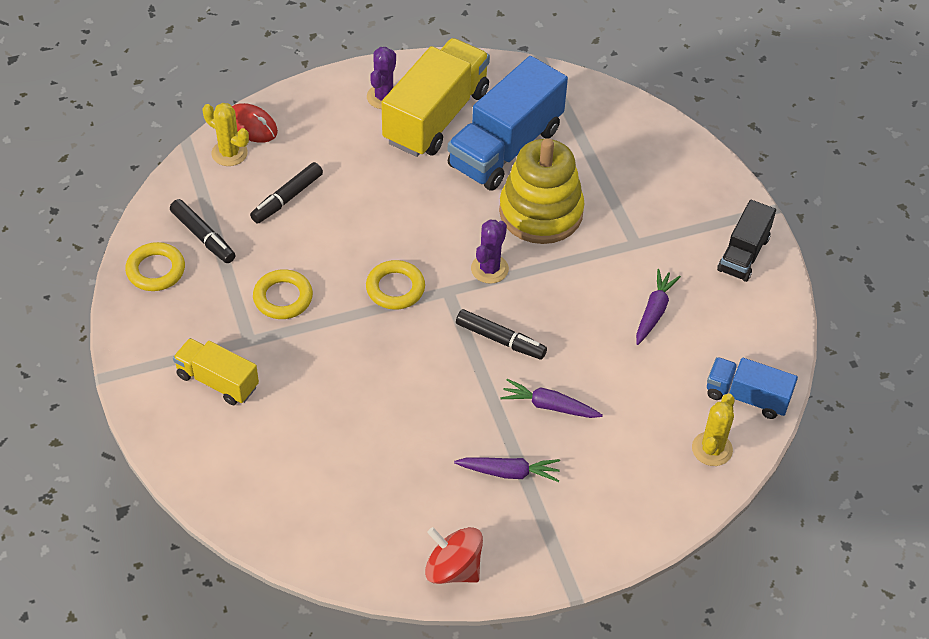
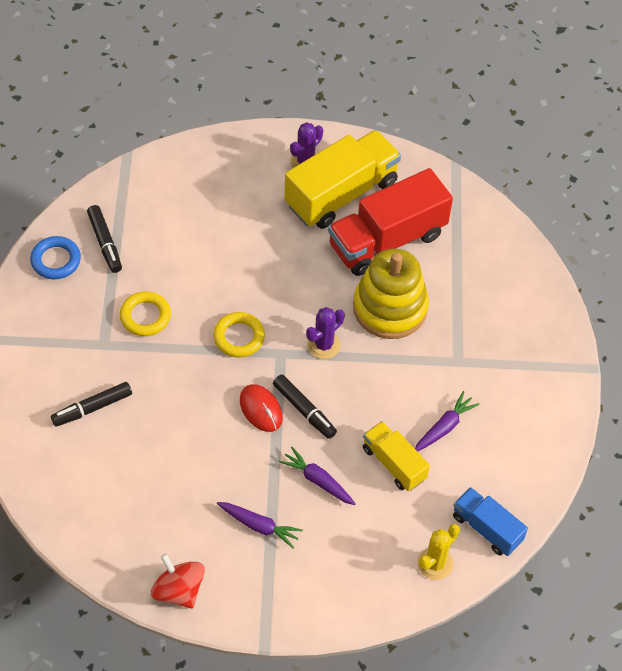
camera: 20 degrees right, 5 degrees up
yellow ring [125,242,185,291] -> blue ring [30,236,81,279]
yellow truck [173,338,259,405] -> yellow truck moved to [363,421,430,491]
yellow cactus [203,103,249,166] -> none
red mouse [232,103,278,143] -> red mouse moved to [240,384,283,432]
black marker [250,162,323,223] -> black marker moved to [51,382,132,427]
blue truck [448,56,568,191] -> red truck [328,168,453,276]
black truck [717,200,776,282] -> none

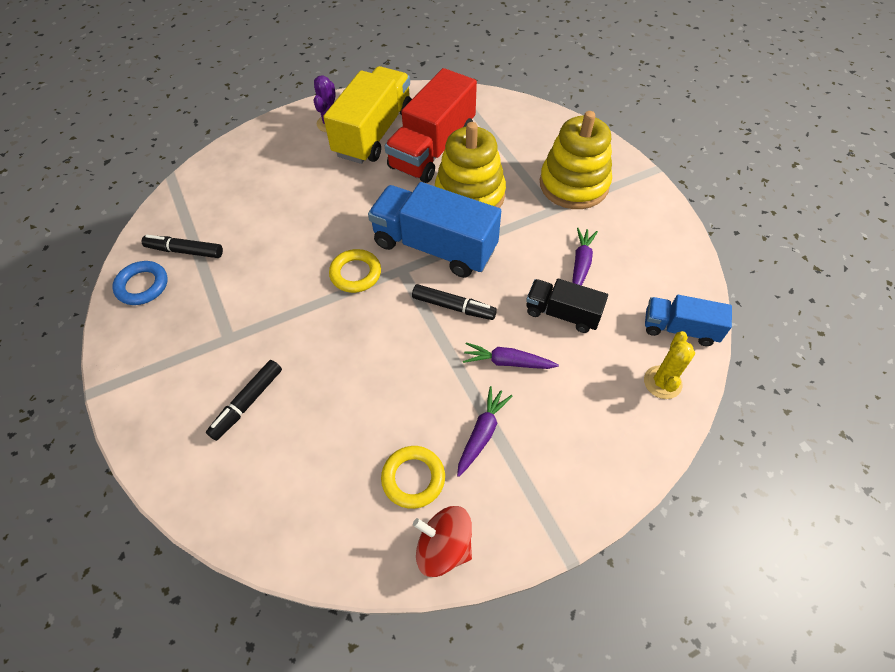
camera: 25 degrees left, 0 degrees up
black marker [87,205,122,273] -> black marker turned 150 degrees clockwise [141,235,223,258]
yellow ring [120,291,171,336] -> yellow ring moved to [381,446,445,509]
purple carrot [217,502,303,548] -> purple carrot turned 60 degrees counterclockwise [457,386,512,477]
red mouse [240,384,283,432] -> none
purple cactus [306,307,345,359] -> blue truck [368,182,501,278]
yellow truck [363,421,430,491] -> black truck [526,279,608,333]
none -> yellow stacking toy [540,111,612,209]

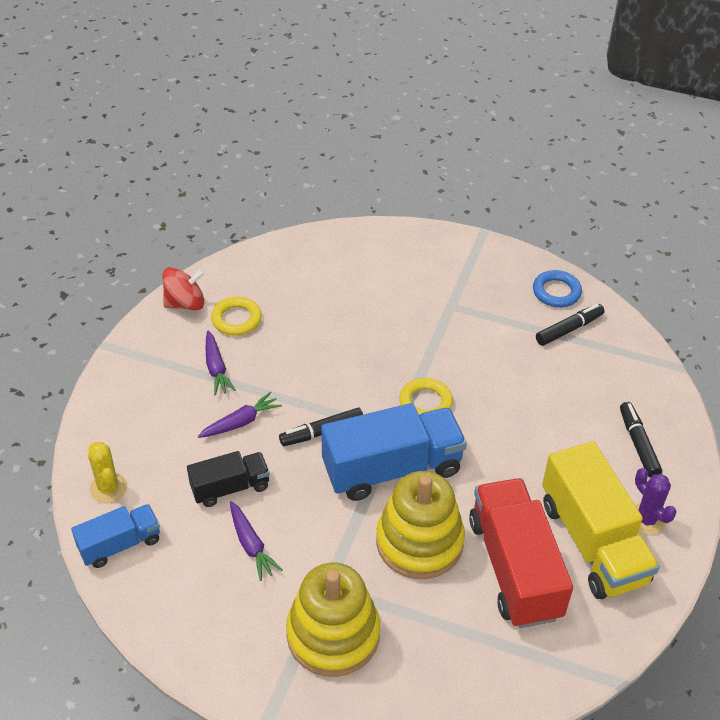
camera: 135 degrees right, 10 degrees down
black marker [206,360,282,441] -> black marker moved to [620,402,662,478]

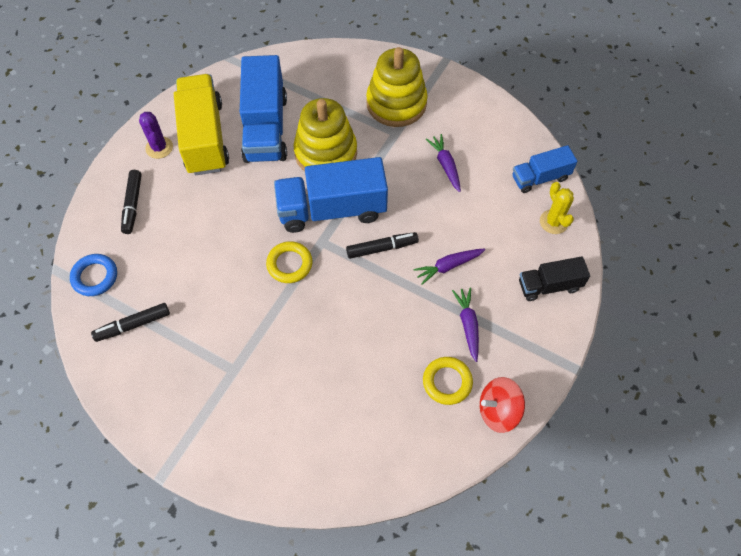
camera: 170 degrees left, 15 degrees up
black truck [187,451,270,507] -> black truck moved to [519,256,590,301]
red truck [469,478,573,628] -> blue truck [240,55,287,163]
blue ring [533,270,582,307] -> blue ring moved to [70,254,117,296]

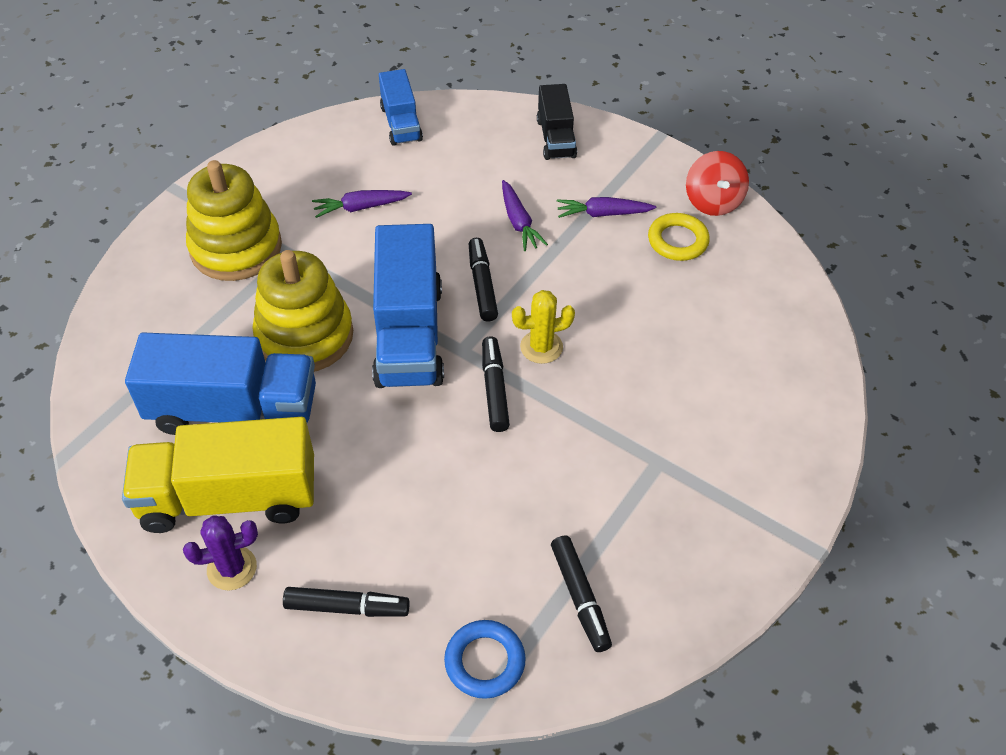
camera: 85 degrees left, 10 degrees down
yellow ring [266,241,312,283] -> black marker [482,336,510,432]
yellow cactus [540,182,574,234] -> yellow cactus moved to [512,290,575,364]

